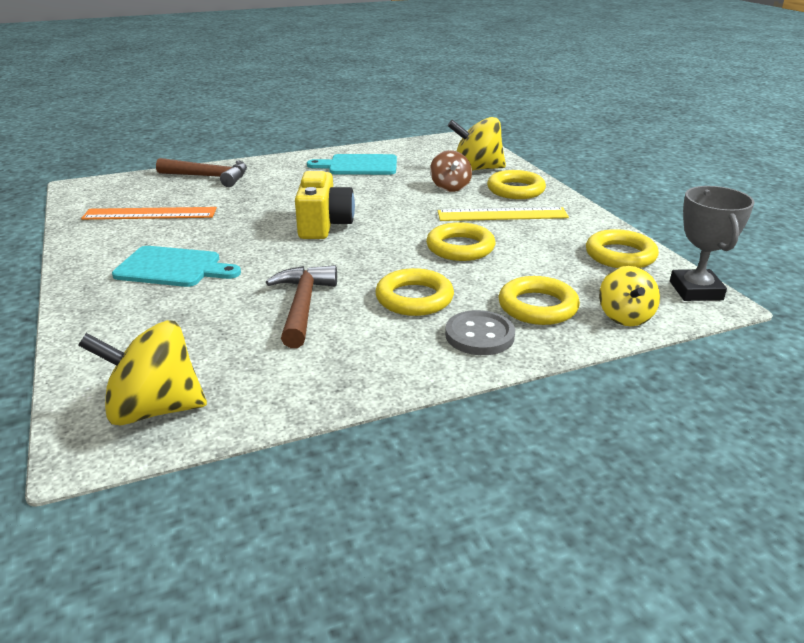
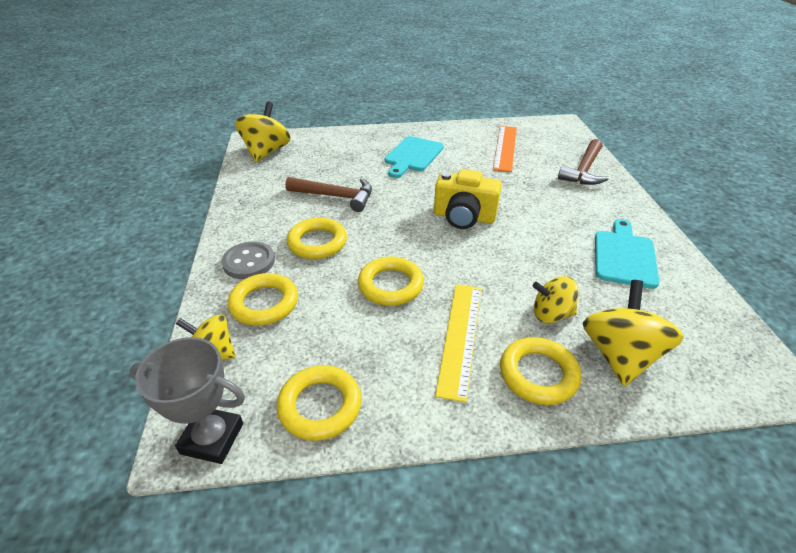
camera: 105 degrees right, 10 degrees up
brown spinning top [430,150,472,192] -> yellow spinning top [533,276,578,323]

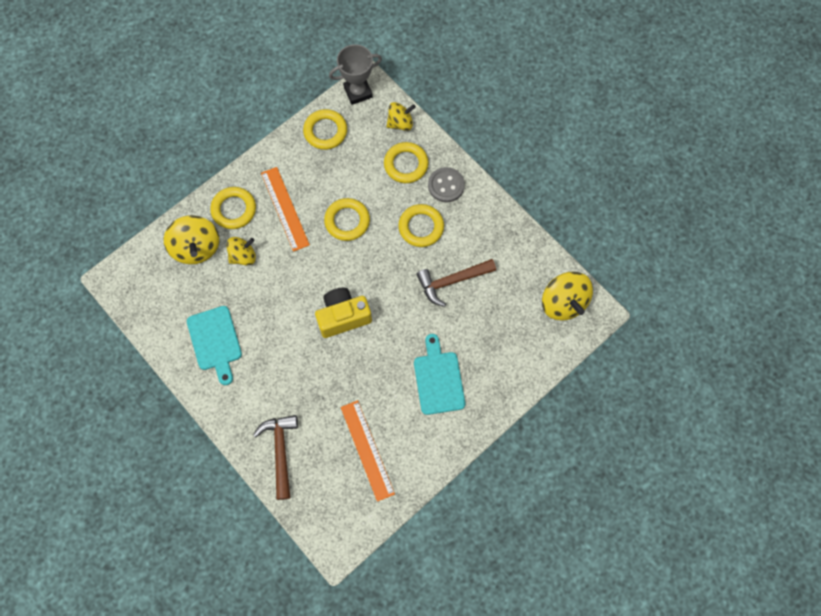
camera: 145 degrees right, 30 degrees up
yellow ruler [435,284,481,403] -> orange ruler [261,167,310,252]

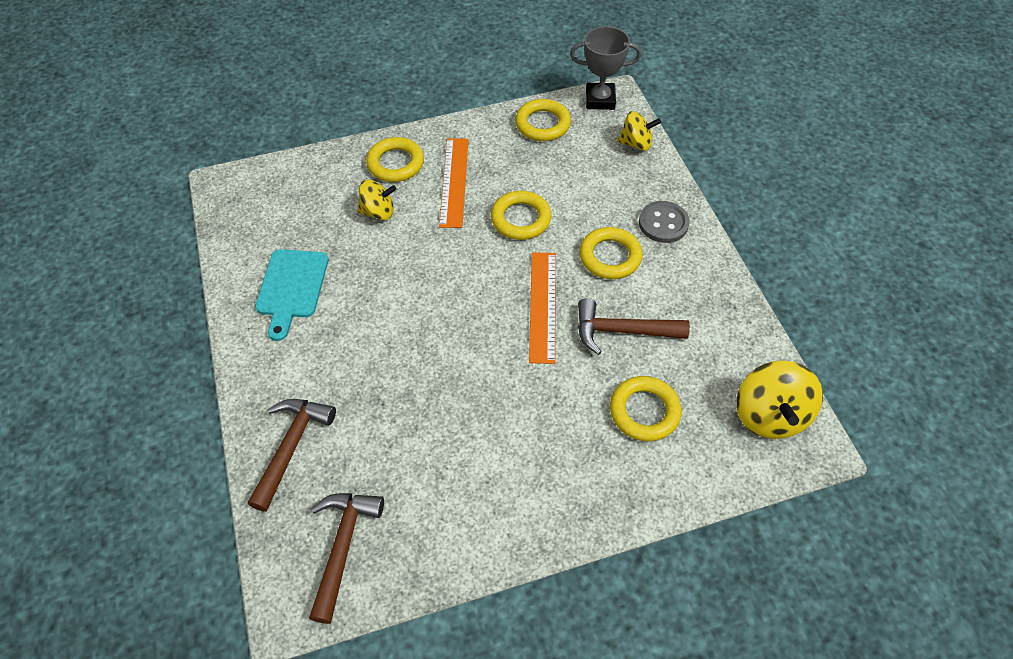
camera: 25 degrees right, 15 degrees down
yellow spinning top [164,215,219,264] -> none
yellow camera [315,287,372,338] -> none
orange ruler [341,400,395,502] -> orange ruler moved to [529,252,556,364]
yellow ring [384,142,429,183] -> yellow ring moved to [610,376,682,441]
turquoise cutting board [414,334,465,415] -> none
none -> brown hammer [309,493,384,624]

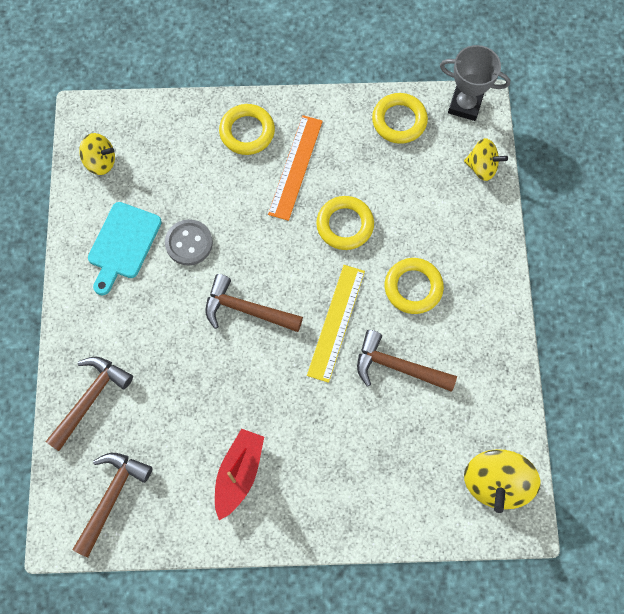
camera: 15 degrees right, 15 degrees up
yellow spinning top [358,180,396,220] -> yellow spinning top moved to [79,133,115,175]
orange ruler [529,252,556,364] -> yellow ruler [307,265,365,383]
yellow ring [610,376,682,441] -> none
grey button [639,201,690,243] -> grey button moved to [165,219,213,265]
none -> brown hammer [205,274,303,332]
none -> red boat [215,429,264,520]

